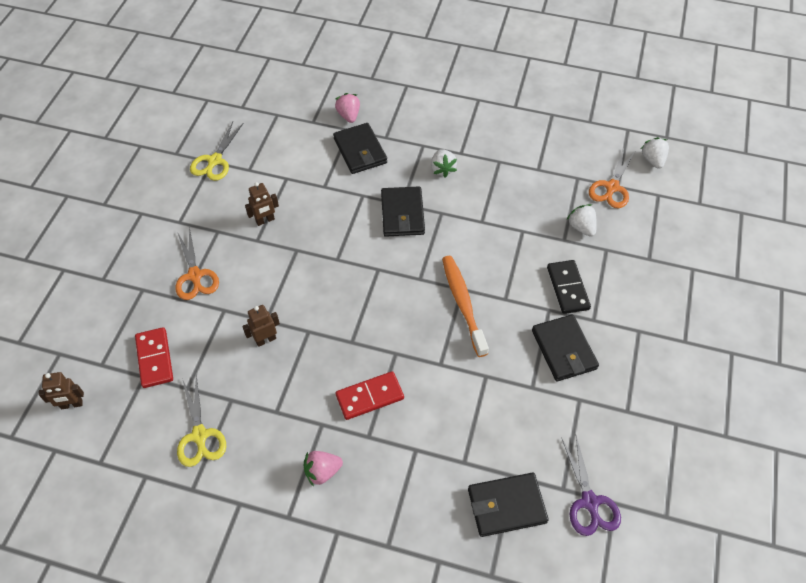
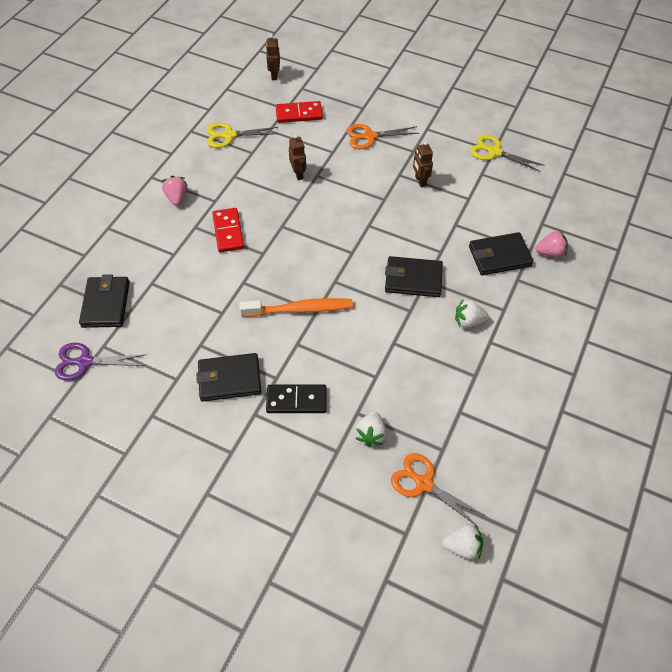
camera: 100 degrees right, 0 degrees up
white strawberry [567,204,597,237] -> white strawberry turned 120 degrees clockwise [355,412,386,447]

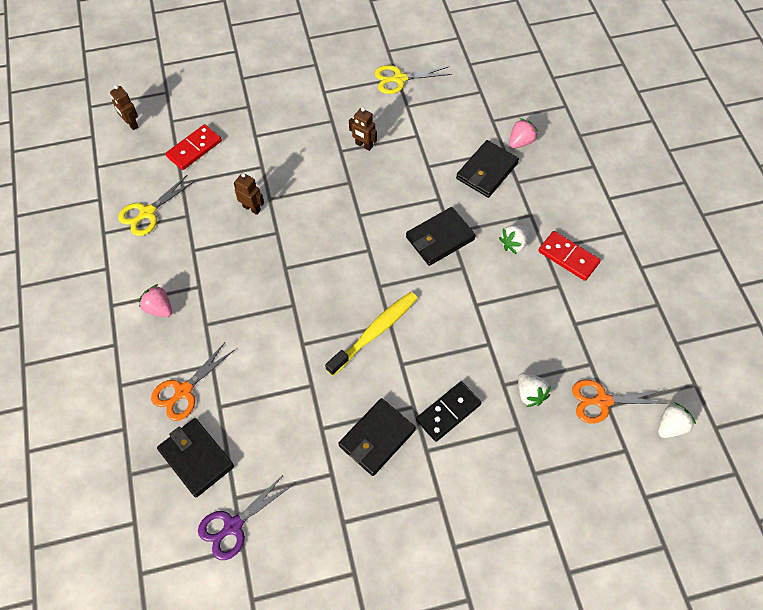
camera: 40 degrees left, 5 degrees up
red domino [212,208,244,253] -> red domino moved to [538,231,601,281]
orange toothbrush [239,298,353,317] -> yellow toothbrush [325,292,418,376]
orange scissors [347,124,419,149] -> orange scissors moved to [151,343,234,421]

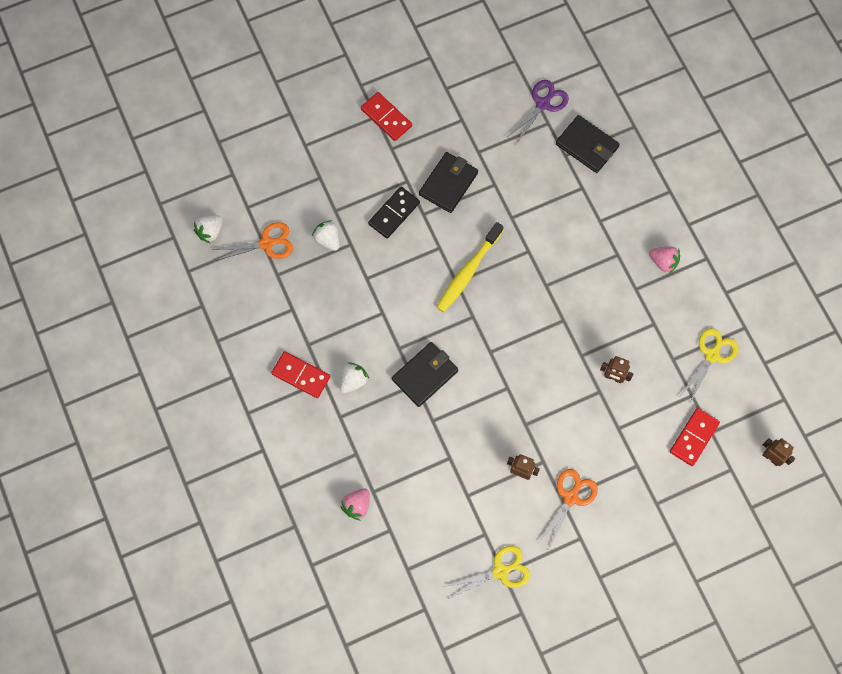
camera: 170 degrees right, 10 degrees up
orange scissors [151,343,234,421] -> orange scissors moved to [538,469,598,549]
black wallet [456,140,519,198] -> none
none -> red domino [361,92,412,141]

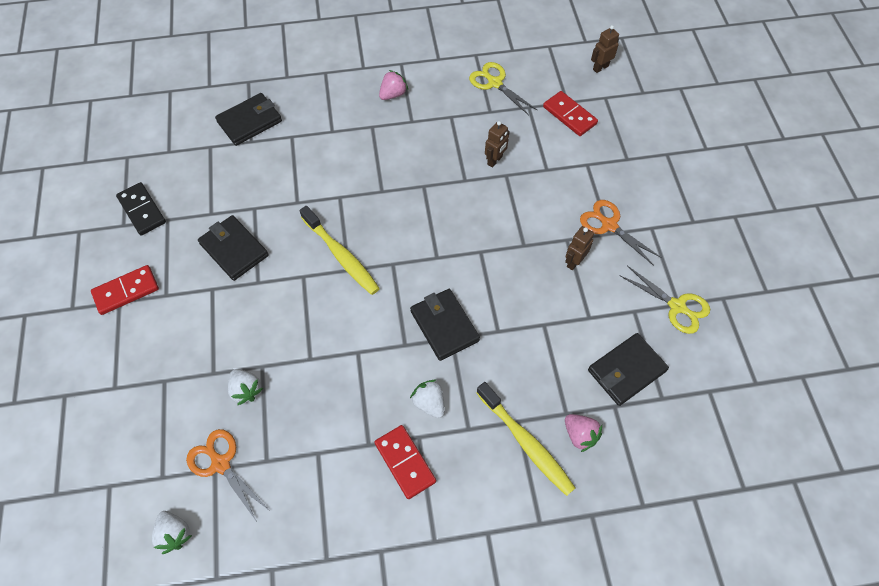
camera: 75 degrees left, 10 degrees down
orange scissors [211,222,293,261] -> orange scissors turned 45 degrees counterclockwise [186,429,270,522]
red domino [271,351,330,398] -> red domino turned 75 degrees counterclockwise [375,425,436,499]
white strawberry [312,220,340,251] -> white strawberry turned 105 degrees counterclockwise [228,369,263,405]
black domino [368,187,420,239] -> black domino moved to [116,182,166,235]
yellow scissors [443,546,530,598] -> yellow scissors turned 135 degrees clockwise [619,266,710,334]
purple scissors [506,80,569,144] -> none
none -> yellow toothbrush [477,382,575,496]
none -> black wallet [588,333,669,406]

